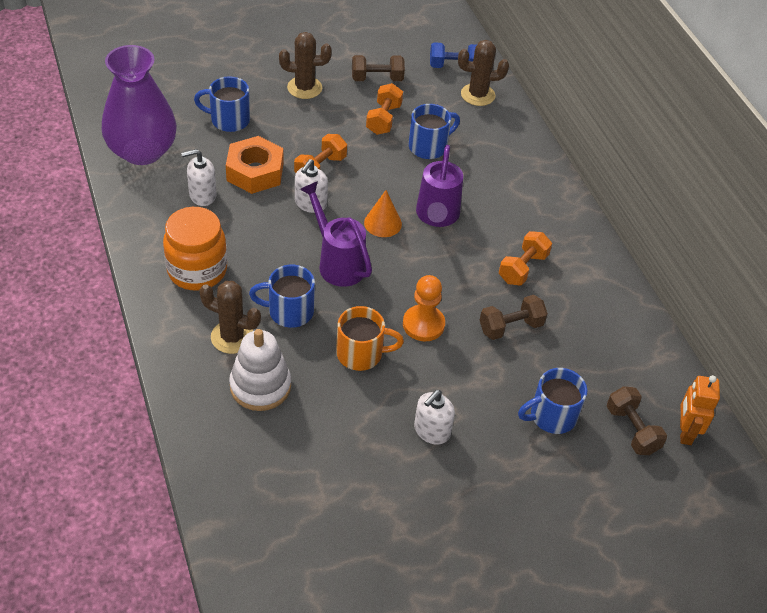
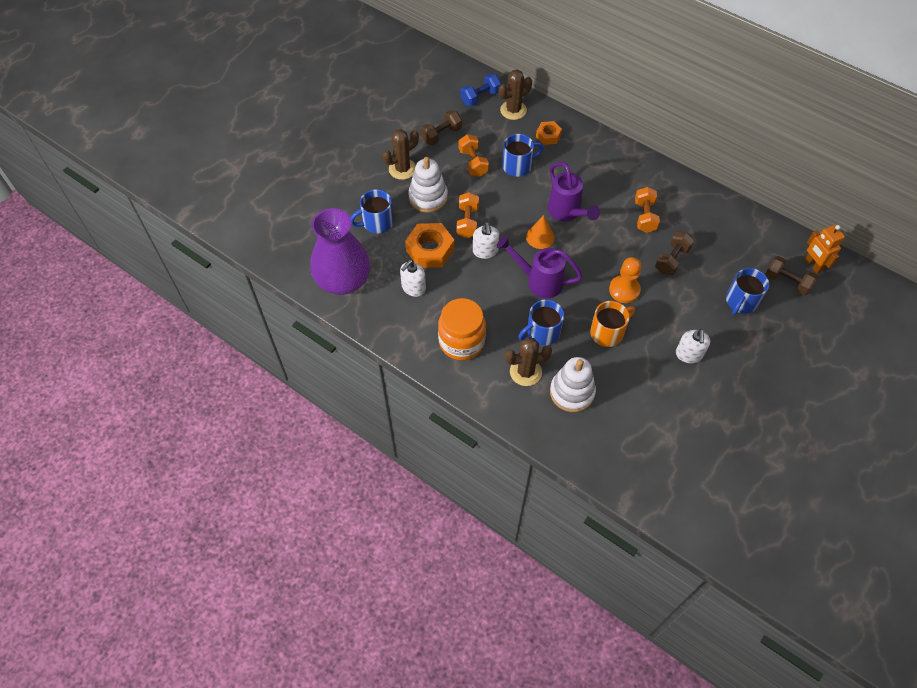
camera: 30 degrees left, 10 degrees up
blue mug [409,104,460,159] -> blue mug turned 45 degrees clockwise [502,134,544,177]
none -> white stacking toy [408,157,448,213]
none -> orange nut [536,121,562,145]

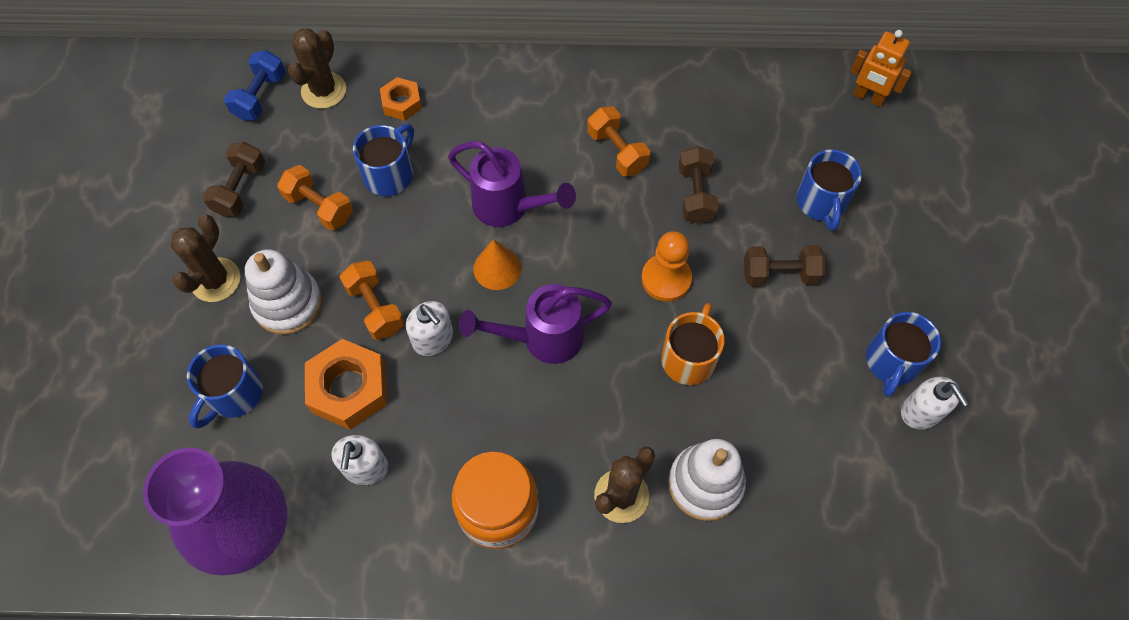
camera: 35 degrees left, 5 degrees up
blue mug [519,299,564,346] -> blue mug moved to [866,312,941,397]
white soap dispenser [676,329,710,363] -> white soap dispenser moved to [901,377,969,429]
brown dumbbell [765,256,818,296] -> brown dumbbell moved to [744,245,825,286]

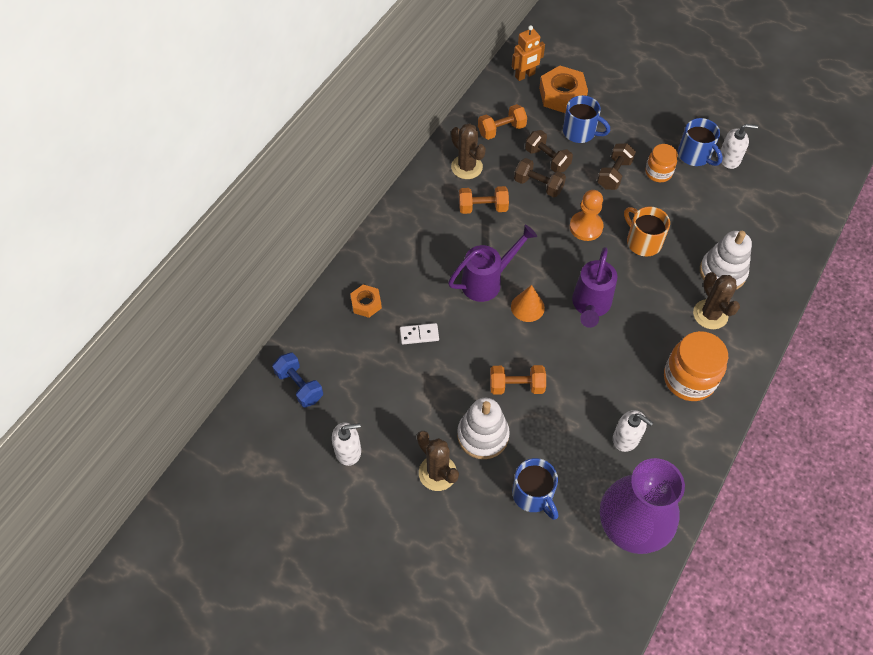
camera: 60 degrees left, 5 degrees down
brown dumbbell [203,142,265,217] -> brown dumbbell moved to [525,130,573,172]
orange dumbbell [277,165,353,231] -> orange dumbbell moved to [478,104,527,140]
brown cactus [288,28,346,109] -> brown cactus moved to [451,123,486,179]
orange nut [305,339,387,430] -> orange nut moved to [539,66,588,113]
blue mug [353,124,414,196] -> white domino [400,323,439,344]
white soap dispenser [406,301,453,356] -> white soap dispenser moved to [332,422,361,466]
none -> orange jar [645,144,678,182]

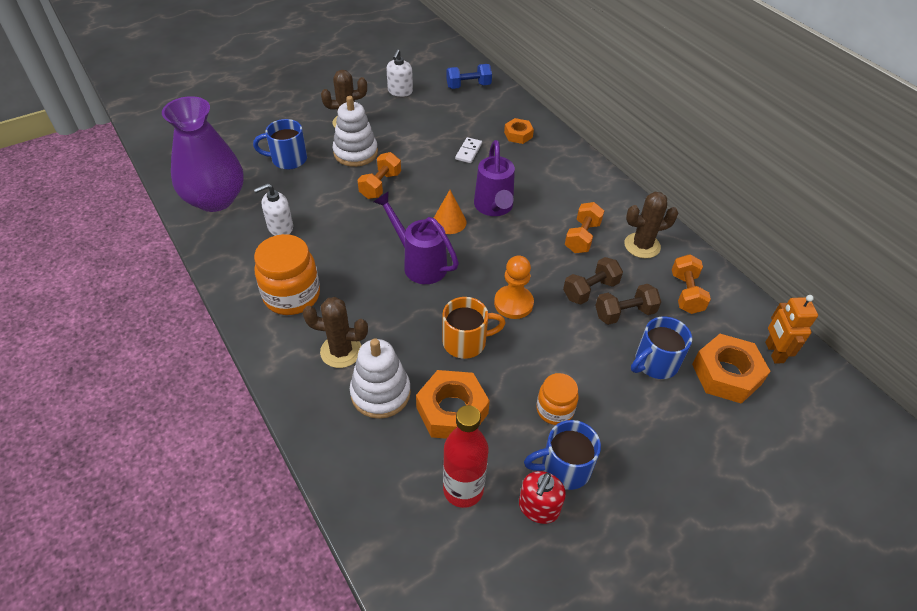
camera: 115 degrees right, 10 degrees down
brown dumbbell [597,143,636,190] -> none
white soap dispenser [720,124,758,169] -> red soap dispenser [519,471,566,524]
none -> orange nut [416,370,490,439]
none -> red bottle [443,405,489,508]

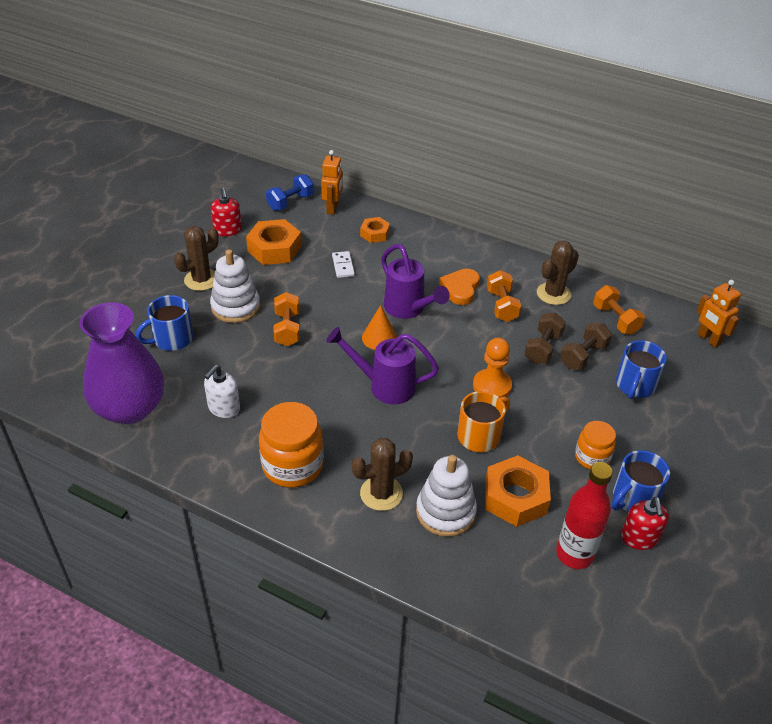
camera: 30 degrees left, 5 degrees down
white soap dispenser [386,49,413,97] -> red soap dispenser [211,188,242,236]
orange nut [692,334,771,404] -> orange nut moved to [246,219,302,265]
none -> orange robot [321,150,343,215]
none -> orange heart [439,269,480,305]

